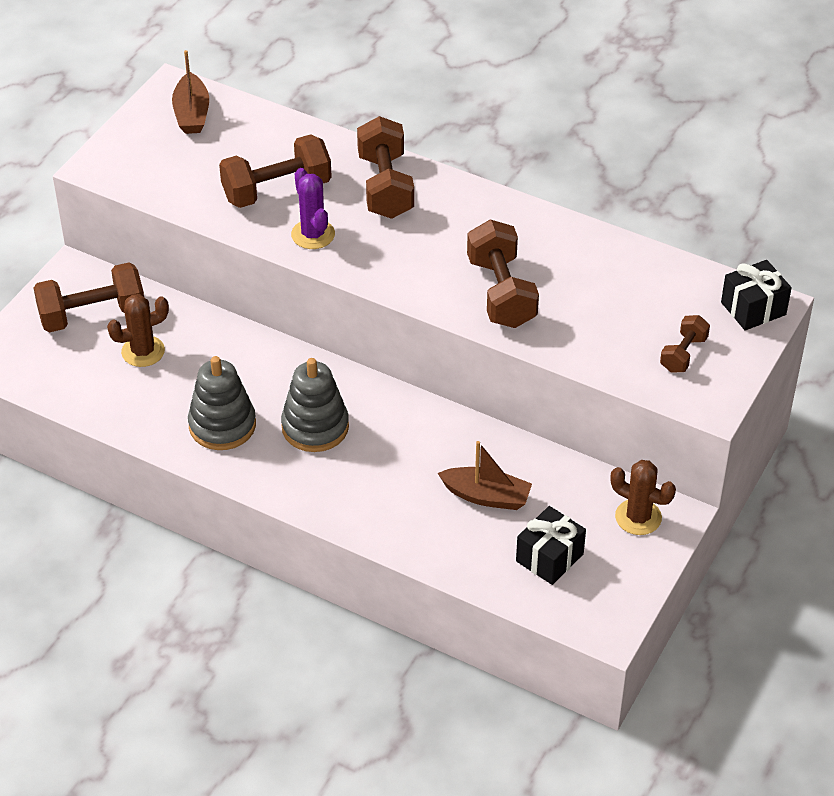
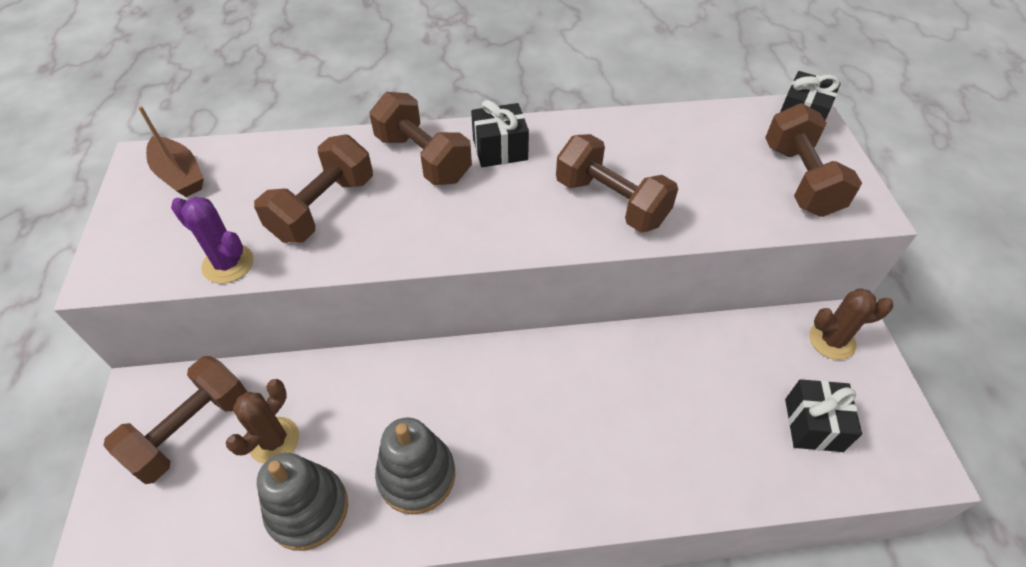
camera: 35 degrees left, 5 degrees up
grey stacking toy [281,358,349,452] -> grey stacking toy moved to [257,453,348,551]
purple cactus [291,168,335,249] -> purple cactus moved to [171,197,254,284]
brown boat [438,441,532,510] -> none
brown dumbbell [660,315,710,373] -> brown dumbbell [765,103,862,217], size x1.81
none -> black gift [471,100,529,167]

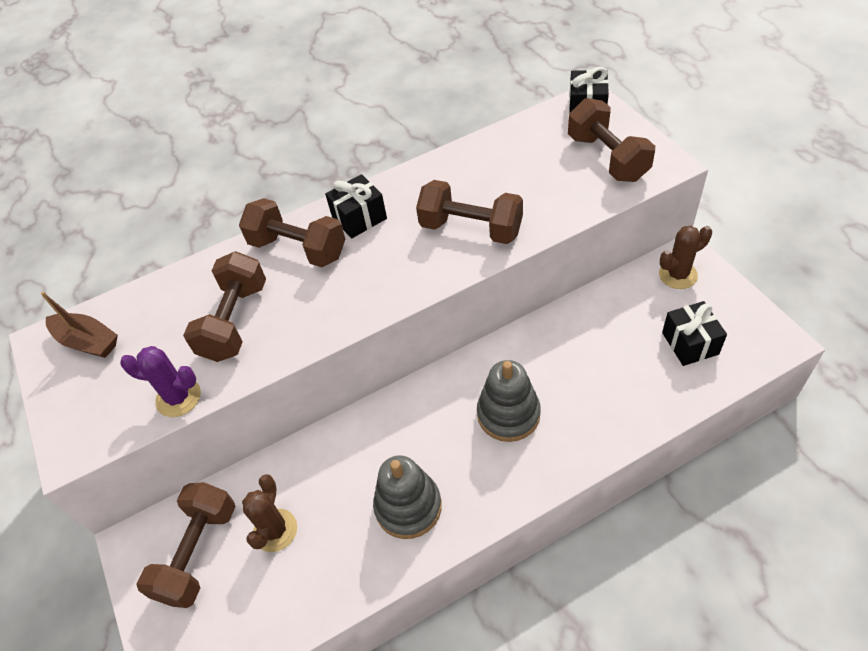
camera: 15 degrees left, 0 degrees up
grey stacking toy [257,453,348,551] -> grey stacking toy moved to [477,360,541,442]

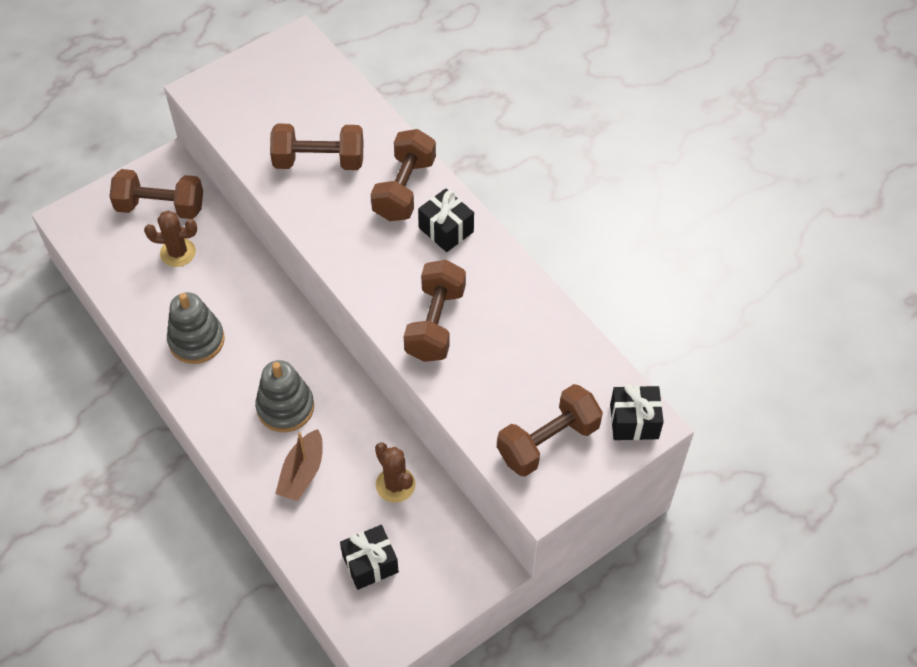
camera: 75 degrees right, 5 degrees up
brown boat [41,292,118,358] -> brown boat moved to [275,429,323,501]
purple cactus [120,346,201,417] -> none
brown cactus [659,226,712,289] -> brown cactus moved to [375,443,415,503]

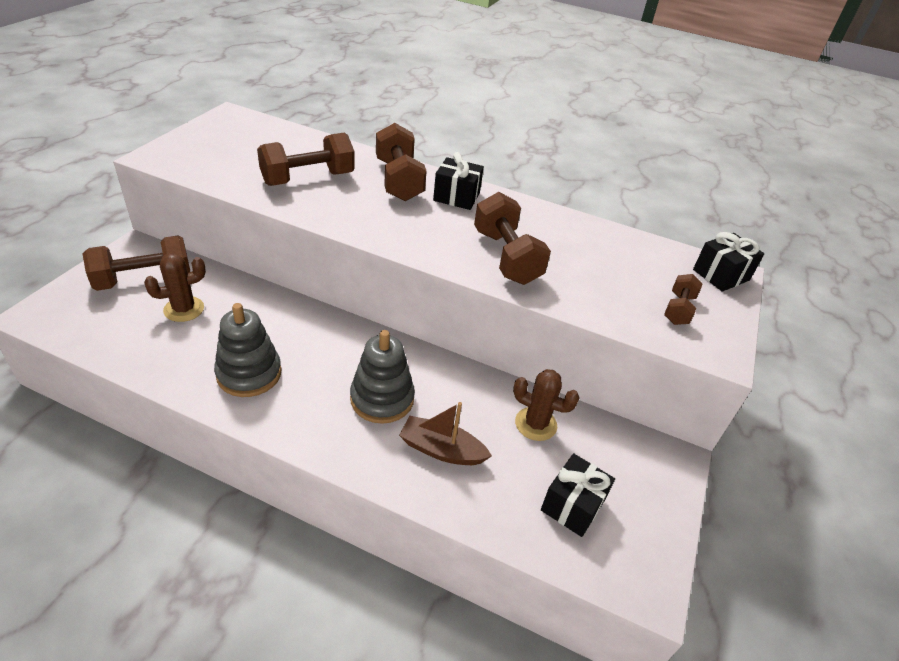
camera: 35 degrees left, 15 degrees down
brown boat [275,429,323,501] -> brown boat turned 120 degrees clockwise [399,402,492,465]
brown dumbbell [497,384,603,477] -> brown dumbbell [664,274,703,325], size x0.55

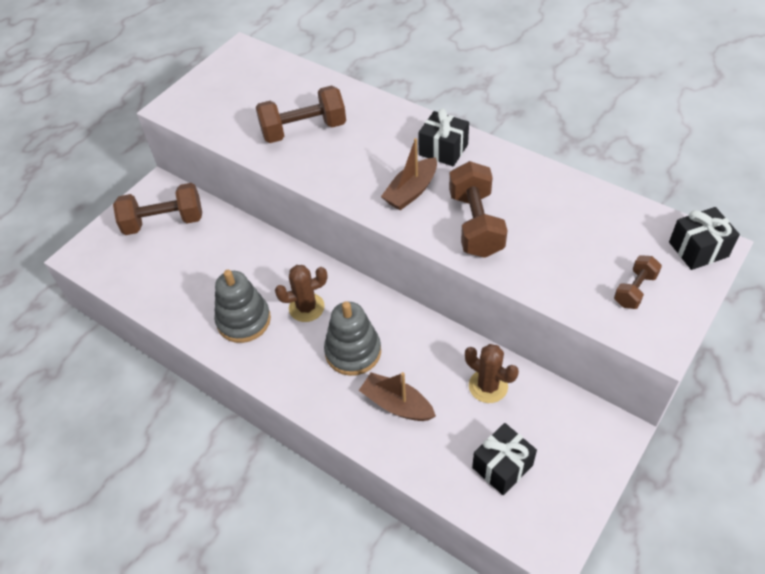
camera: 20 degrees right, 10 degrees up
brown cactus [144,253,206,322] -> brown cactus moved to [275,265,328,322]
brown dumbbell [376,123,427,201] -> none
none -> brown boat [381,138,437,210]

